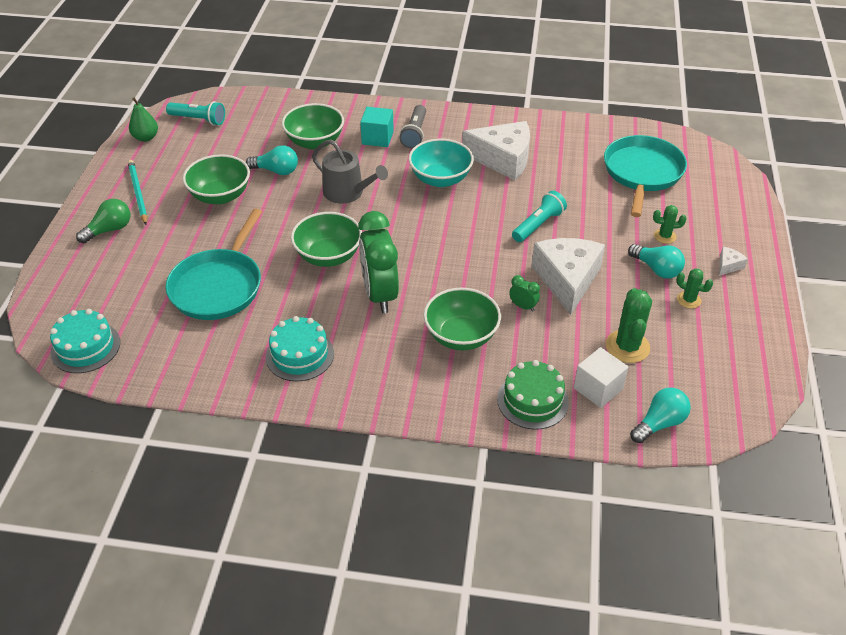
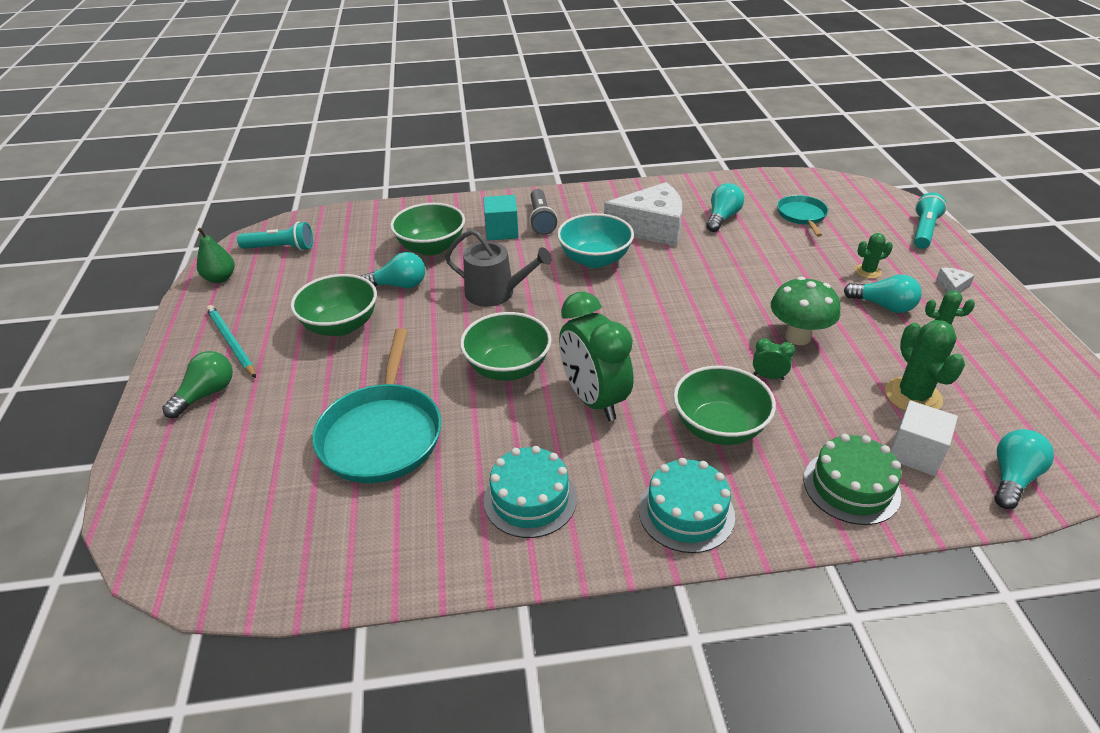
camera: 15 degrees left, 5 degrees down
turquoise cake [50,309,120,373] -> turquoise cake moved to [639,458,735,553]
turquoise flashlight [512,191,567,242] -> turquoise flashlight moved to [914,193,947,249]
white cheese [532,238,605,315] -> green mushroom [771,277,840,345]
turquoise pan [604,135,687,217] -> turquoise pan [777,195,828,237], size x0.55
none -> turquoise light bulb [706,183,744,232]

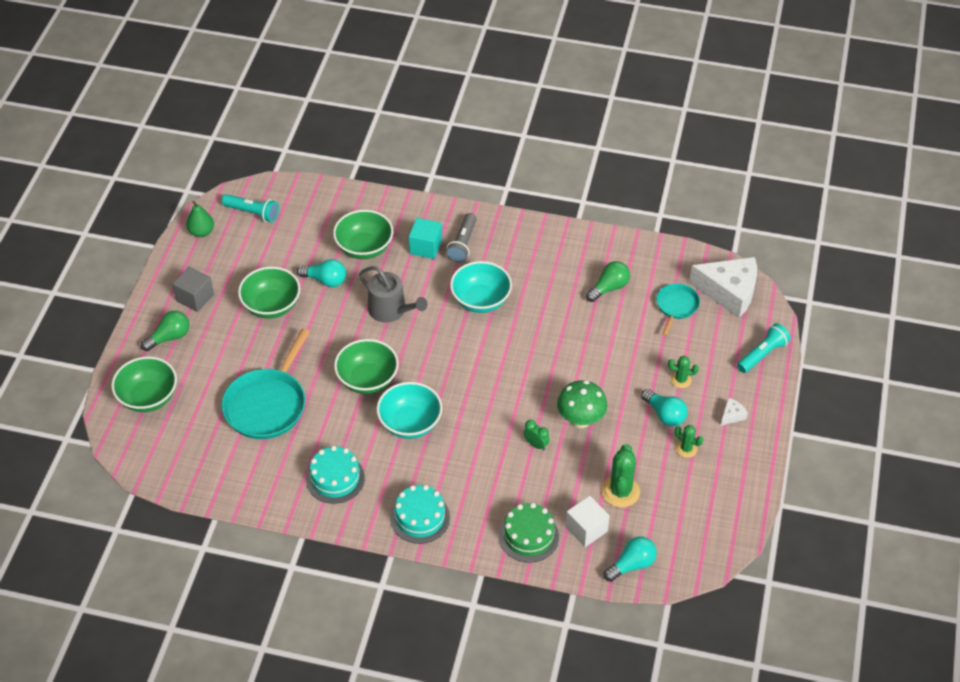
camera: 20 degrees right, 10 degrees up
turquoise pencil [206,305,256,378] -> grey cube [172,267,214,312]
green clock [559,291,633,421] -> turquoise bowl [376,382,442,439]
white cheese [604,182,682,246] -> white cheese moved to [689,257,757,318]
green bowl [673,366,776,445] -> green bowl moved to [111,356,177,412]
turquoise light bulb [706,183,744,232] -> green light bulb [586,261,630,302]

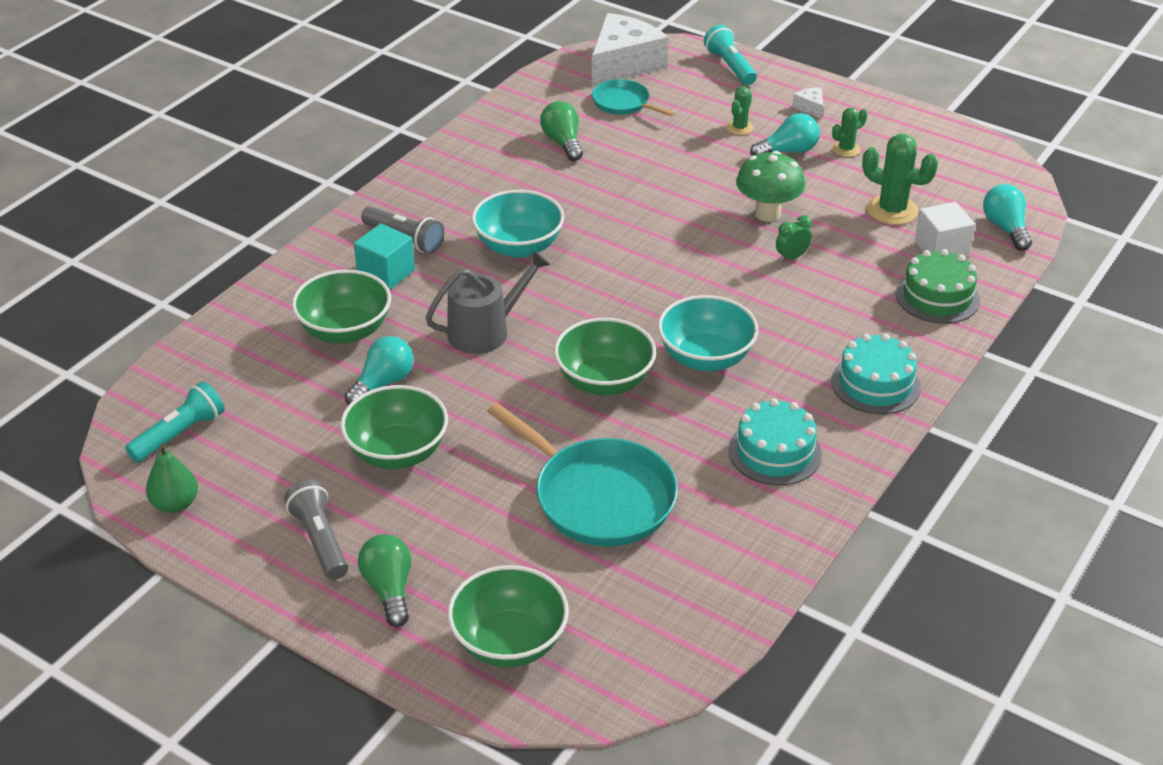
camera: 70 degrees left, 10 degrees down
grey cube [172,267,214,312] -> grey flashlight [284,479,348,580]

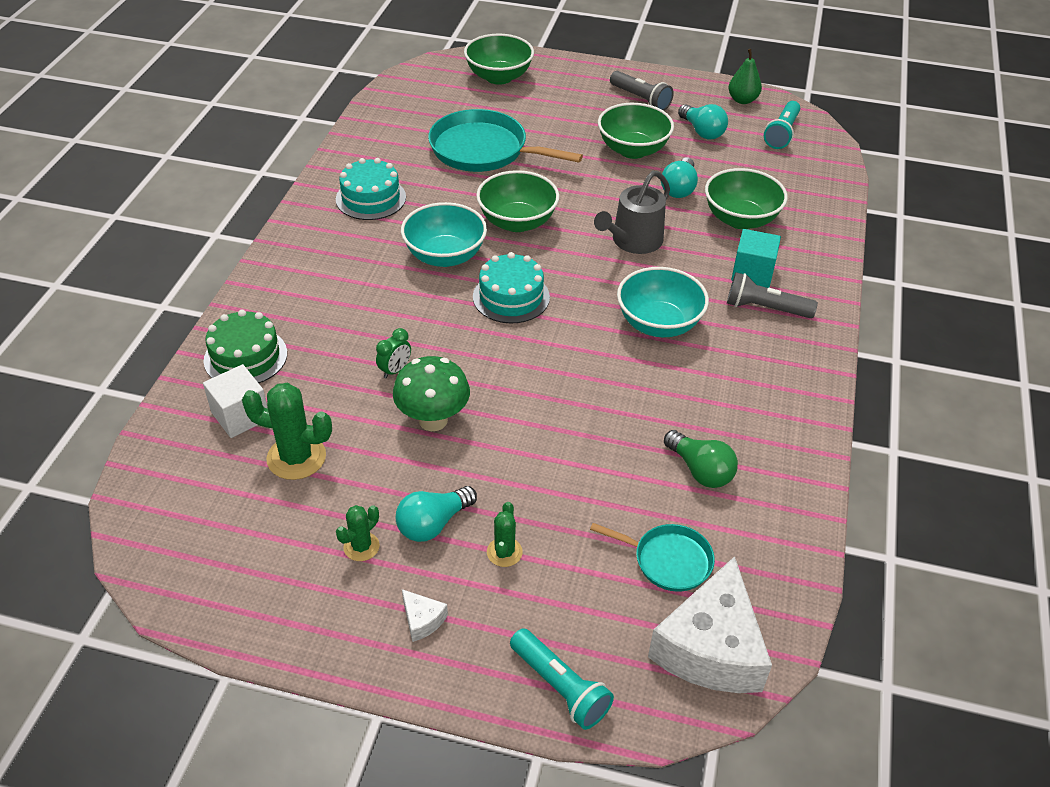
camera: 160 degrees right, 5 degrees up
green light bulb [358,534,411,627] -> none
turquoise cake [831,334,921,414] -> turquoise cake moved to [473,252,550,323]
turquoise light bulb [983,184,1032,251] -> turquoise light bulb moved to [678,104,728,139]

